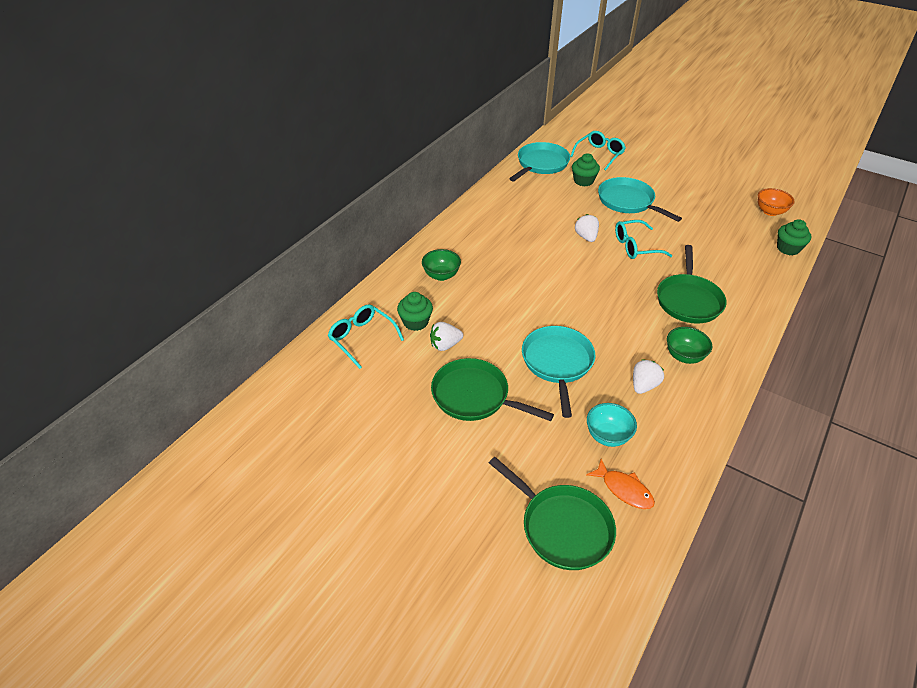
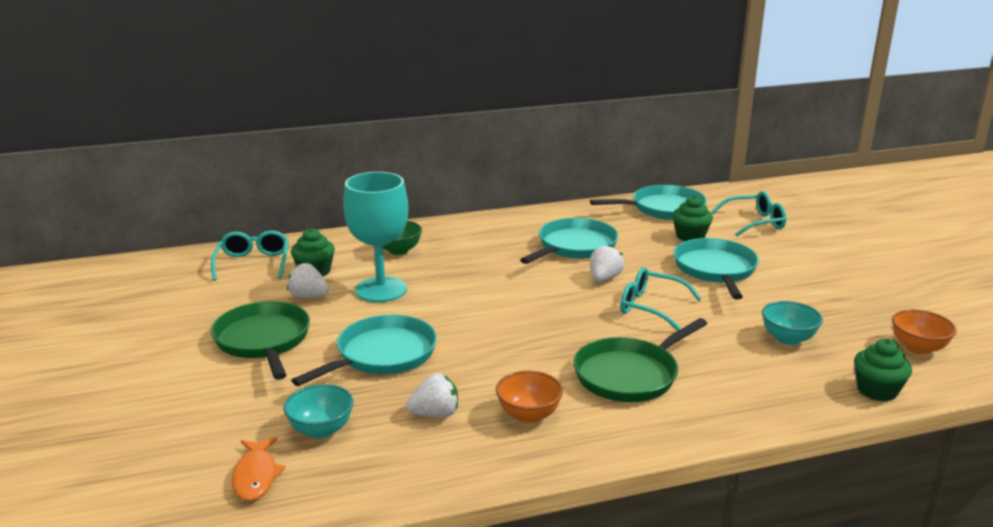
camera: 40 degrees right, 20 degrees down
green pan [489,457,616,570] -> none
green bowl [667,327,713,364] -> orange bowl [496,371,563,423]
none -> turquoise goblet [343,172,408,302]
none -> turquoise pan [520,218,619,264]
none -> turquoise bowl [762,301,823,345]

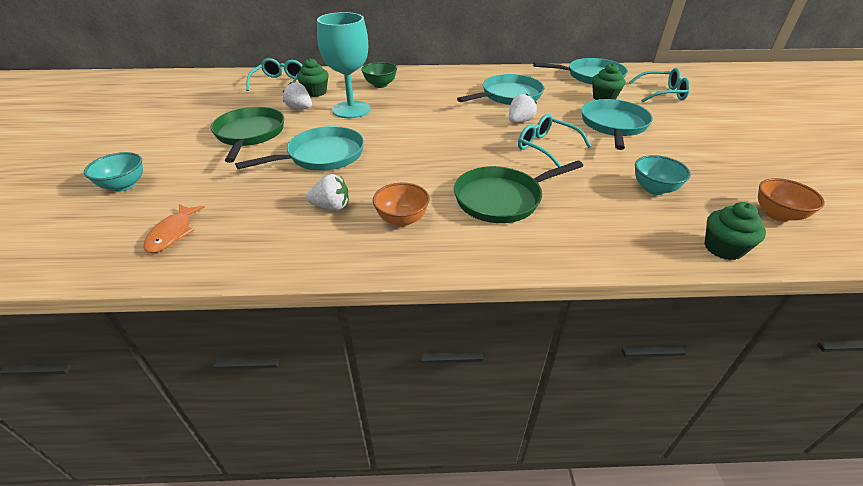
camera: 15 degrees right, 15 degrees up
turquoise bowl [283,384,354,439] -> turquoise bowl moved to [84,152,143,192]

